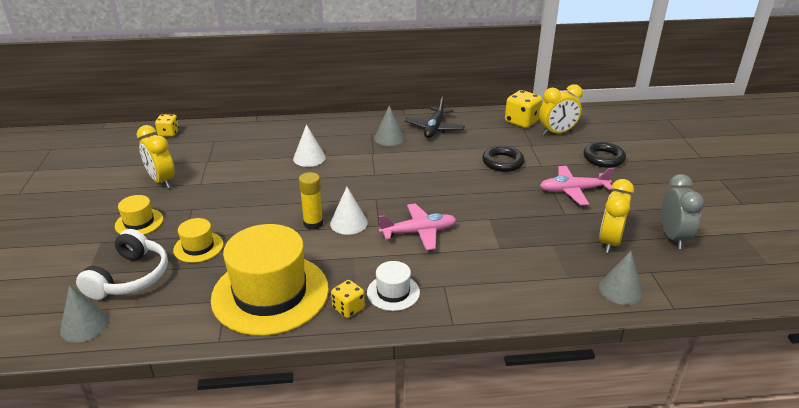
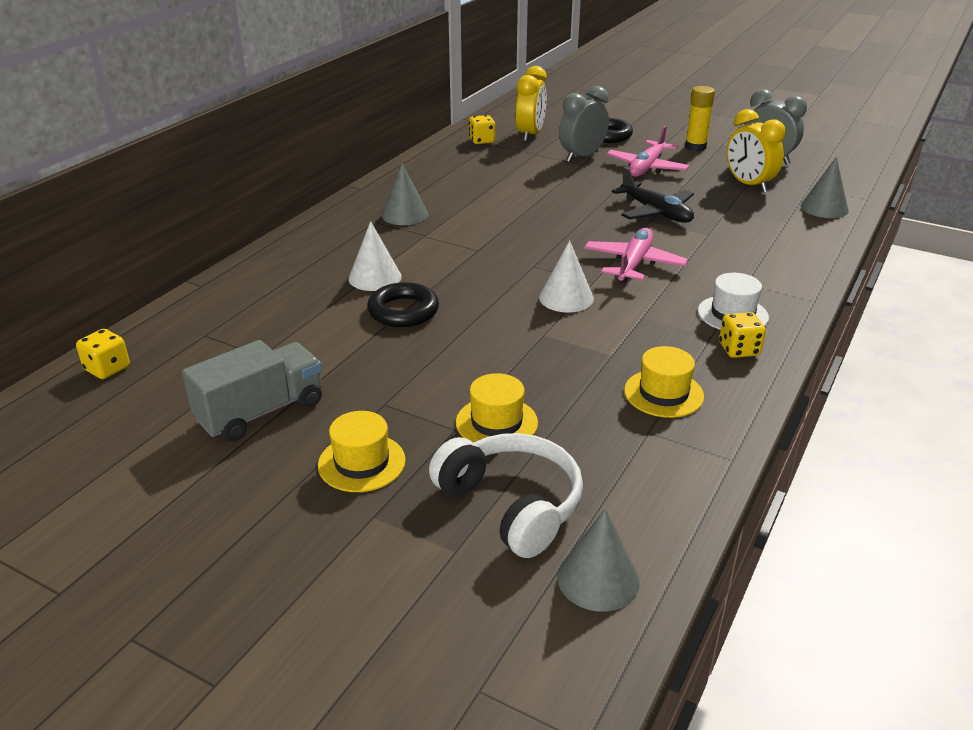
camera: 55 degrees left, 0 degrees up
yellow clock [137,125,175,188] -> grey truck [182,340,322,441]
yellow hat [211,224,329,336] -> yellow hat [624,346,704,418], size x0.46
yellow glue stick [299,172,323,230] -> yellow glue stick moved to [685,86,715,151]
black plane [405,96,465,138] -> black plane moved to [612,167,694,223]
black ring [482,146,524,172] -> black ring moved to [367,282,439,327]
yellow dice [505,90,542,128] -> yellow dice [469,115,495,144], size x0.62
none -> grey clock [559,86,609,162]

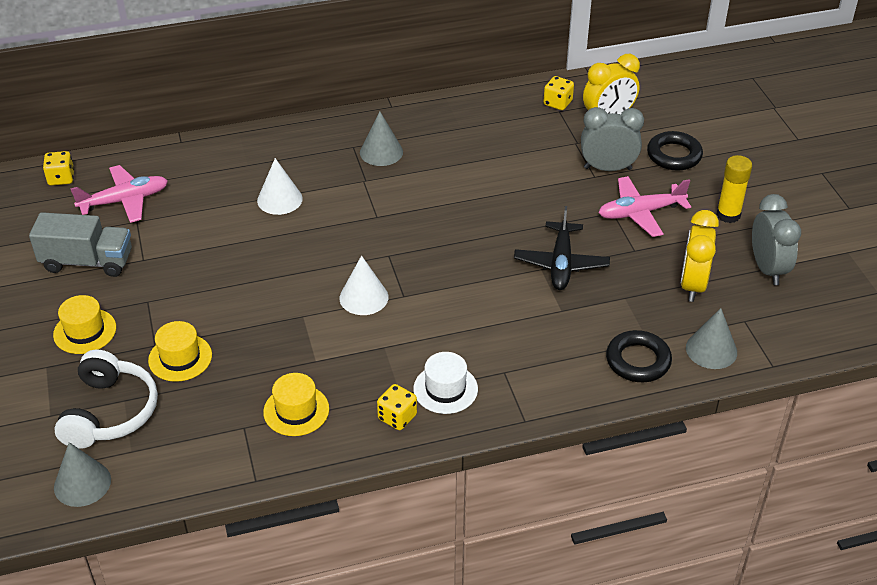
camera: 45 degrees right, 10 degrees up
black ring [367,282,439,327] -> black ring moved to [606,330,672,382]
pink plane [584,228,688,283] -> pink plane moved to [70,165,168,223]

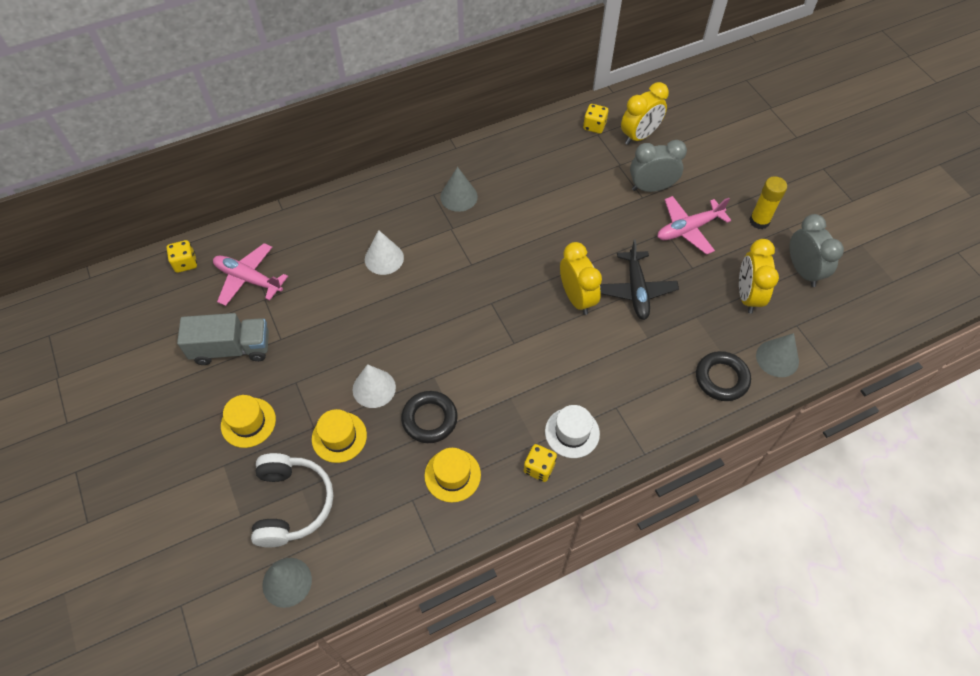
camera: 10 degrees left, 15 degrees up
pink plane [70,165,168,223] -> pink plane turned 120 degrees counterclockwise [213,243,288,306]
white cone [340,256,388,315] -> white cone moved to [352,364,396,408]
black ring [647,131,703,171] -> black ring moved to [401,391,458,443]
none -> yellow clock [560,242,602,315]

